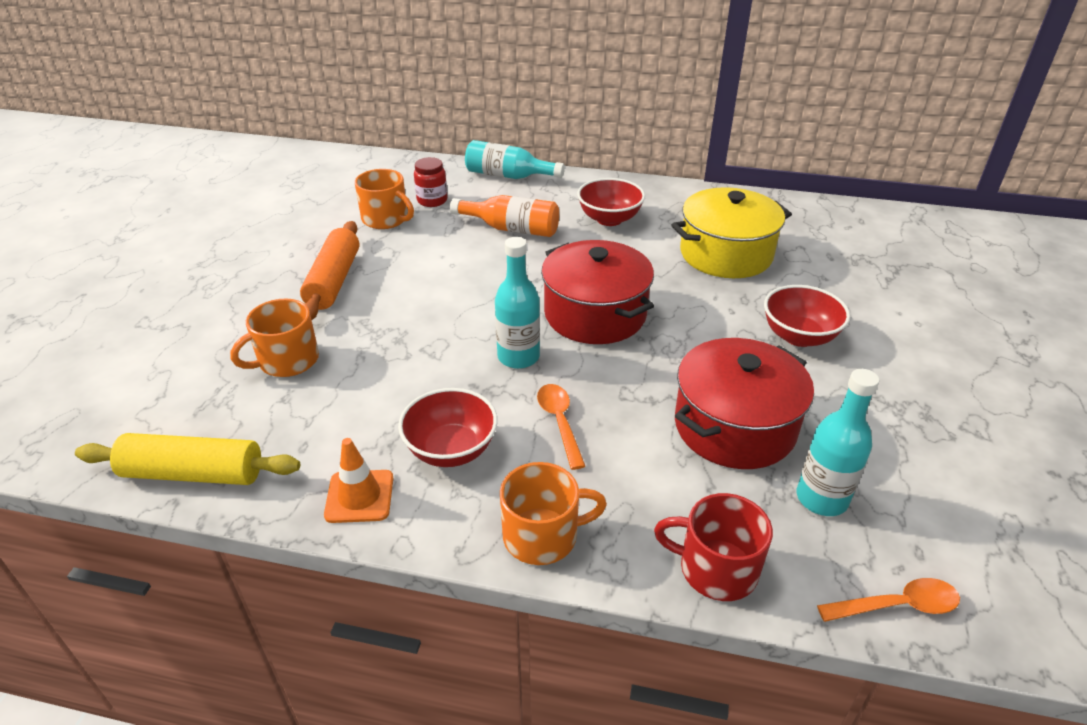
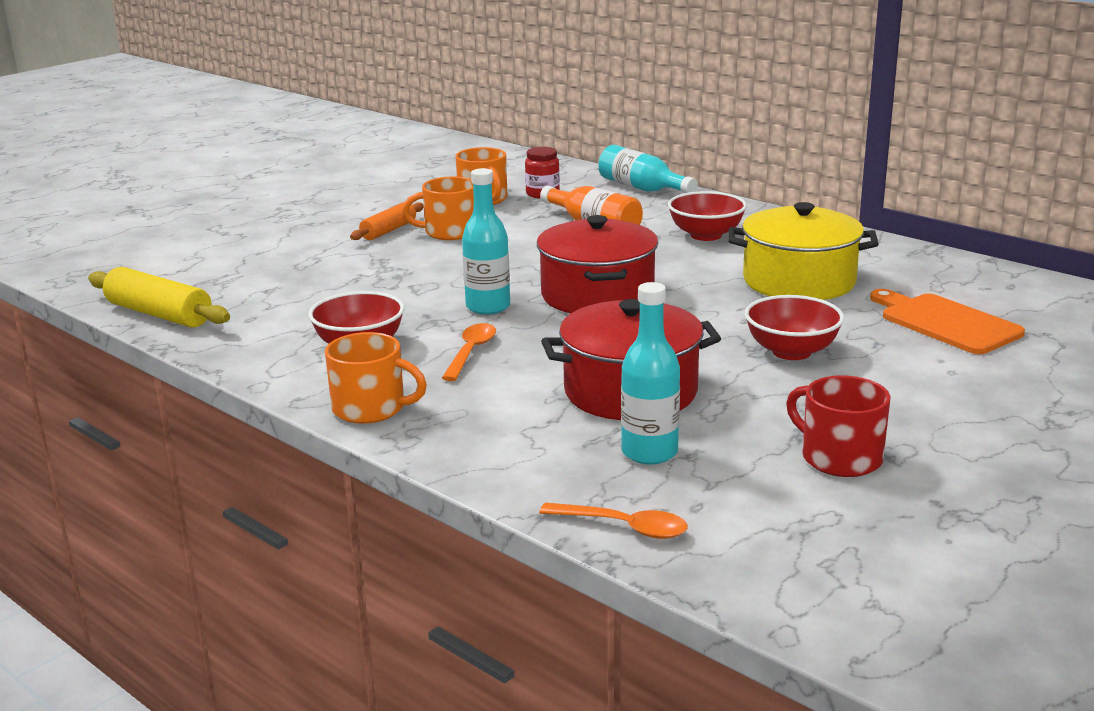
camera: 30 degrees right, 15 degrees down
orange mug [230,299,319,377] -> orange mug moved to [402,177,474,240]
orange rolling pin [300,221,359,320] -> orange rolling pin [350,202,423,240], size x0.64
orange traffic cone [324,438,393,523] -> none
red mug [654,493,773,601] -> red mug moved to [786,375,890,477]
none -> orange cutting board [870,289,1025,354]

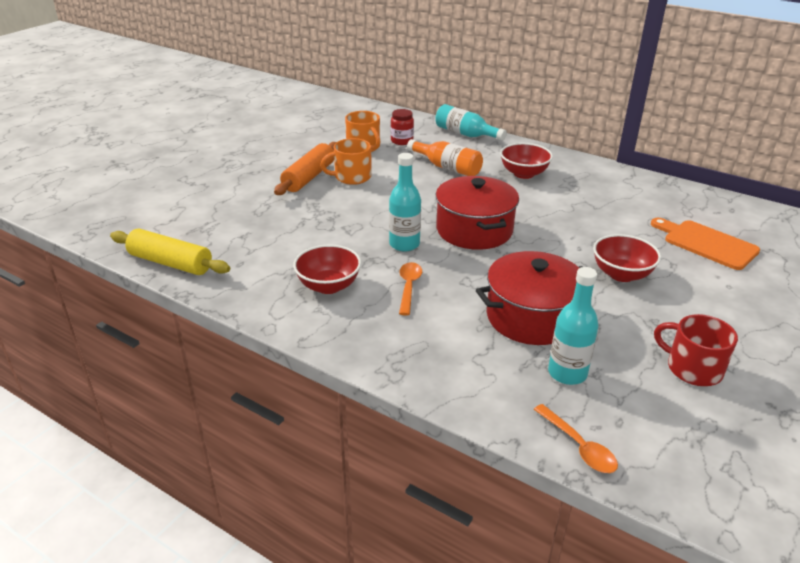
camera: 10 degrees left, 10 degrees up
orange mug [325,332,427,424] -> none
orange rolling pin [350,202,423,240] -> orange rolling pin [274,142,336,195], size x1.57
orange spoon [539,502,688,539] -> orange spoon turned 45 degrees clockwise [534,404,618,473]
yellow pot [728,202,879,300] -> none

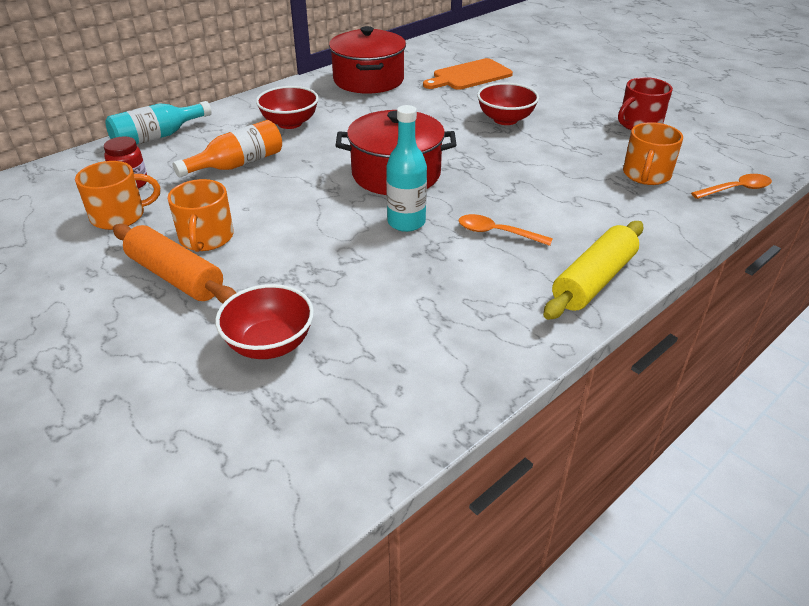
camera: 75 degrees left, 5 degrees up
yellow rolling pin [110,228,230,275] -> yellow rolling pin moved to [543,221,643,320]
red bowl [293,244,361,294] -> red bowl moved to [215,284,314,359]
red pot [476,251,582,345] -> red pot moved to [329,26,406,93]
turquoise bottle [548,267,598,385] -> orange mug [623,122,683,185]

